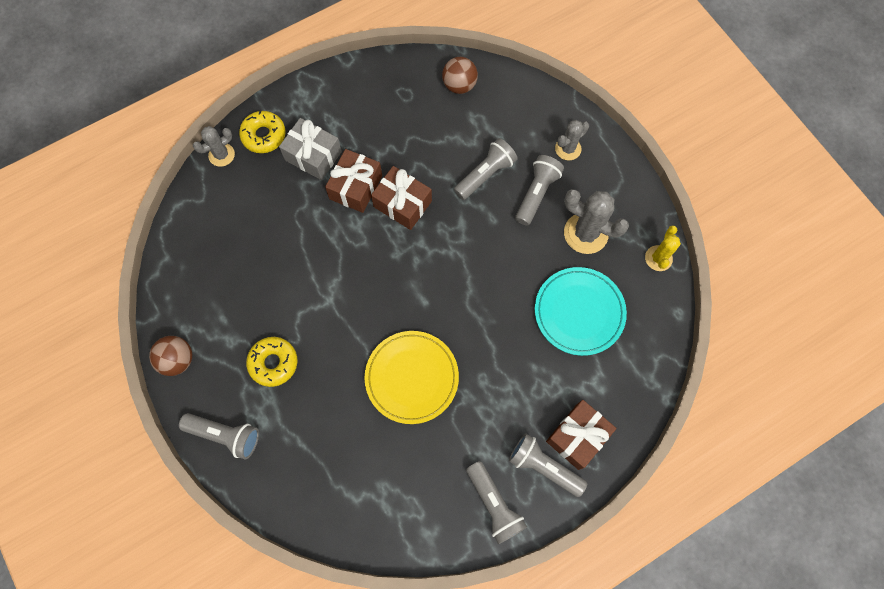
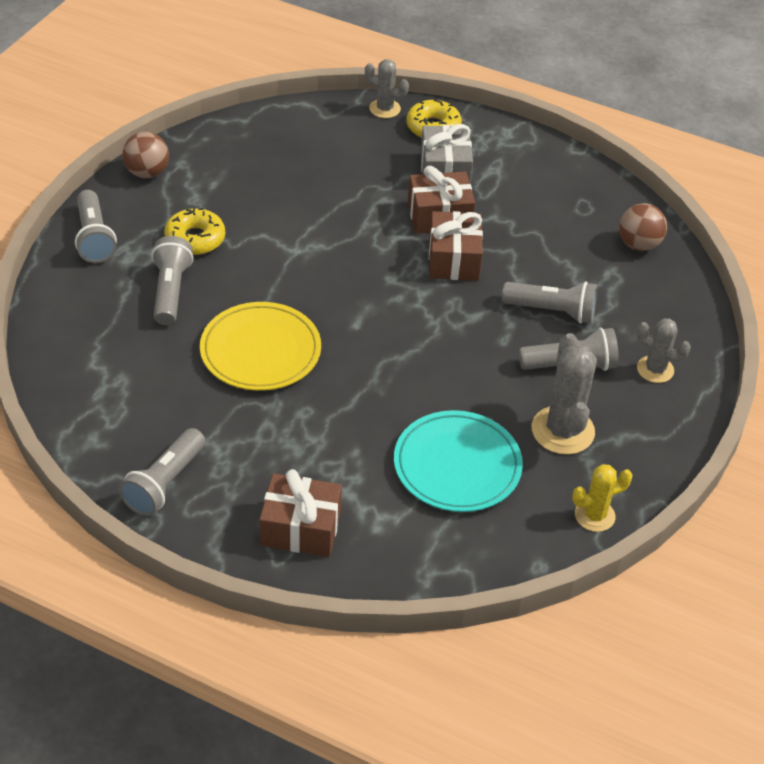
camera: 55 degrees right, 25 degrees down
grey flashlight [509,433,587,497] -> grey flashlight moved to [151,236,193,325]

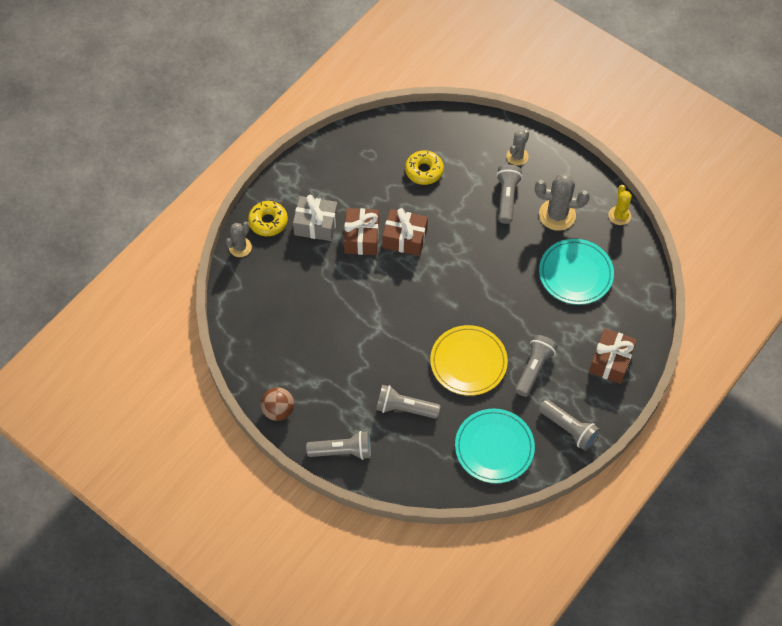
camera: 75 degrees left, 15 degrees up
yellow donut [164,207,225,255] -> yellow donut moved to [405,150,444,185]
grey flashlight [502,282,597,323] -> grey flashlight moved to [515,335,558,397]
brown ball [619,203,667,251] -> none
none -> turquoise plate [455,409,535,483]

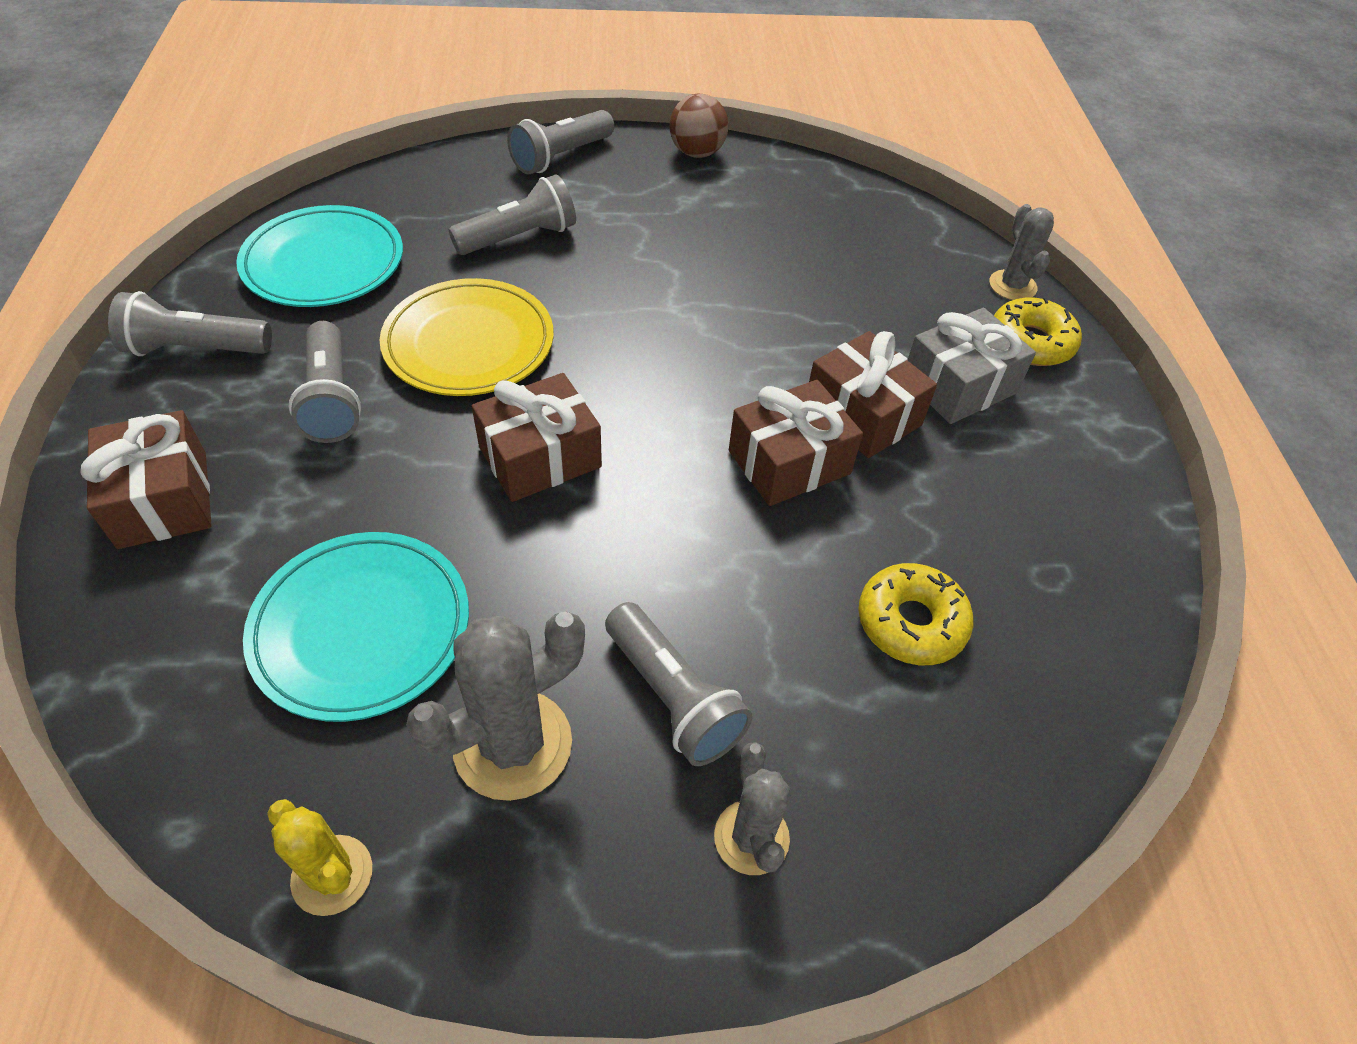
camera: 135 degrees right, 10 degrees down
none -> brown gift [472,373,602,502]

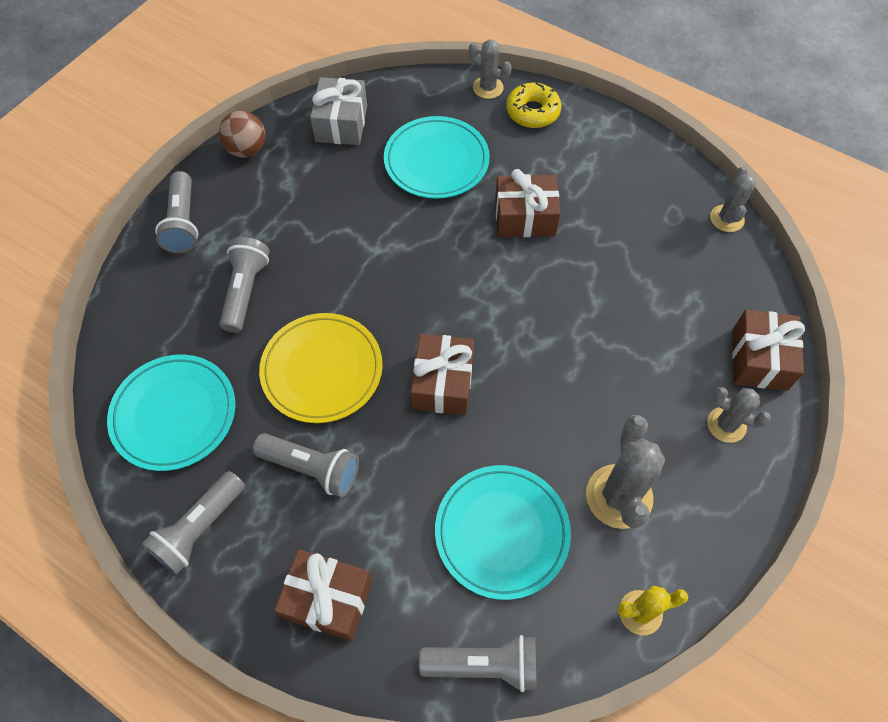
camera: 50 degrees left, 10 degrees up
grey flashlight [605,602,753,766] -> grey flashlight moved to [419,635,537,692]
brown gift [729,380,863,506] -> brown gift moved to [732,309,805,391]
yellow donut [858,563,973,665] -> none
grey gift [908,308,1036,424] -> grey gift moved to [310,77,367,145]
none -> turquoise plate [384,116,490,199]
none -> grey cactus [710,167,756,232]

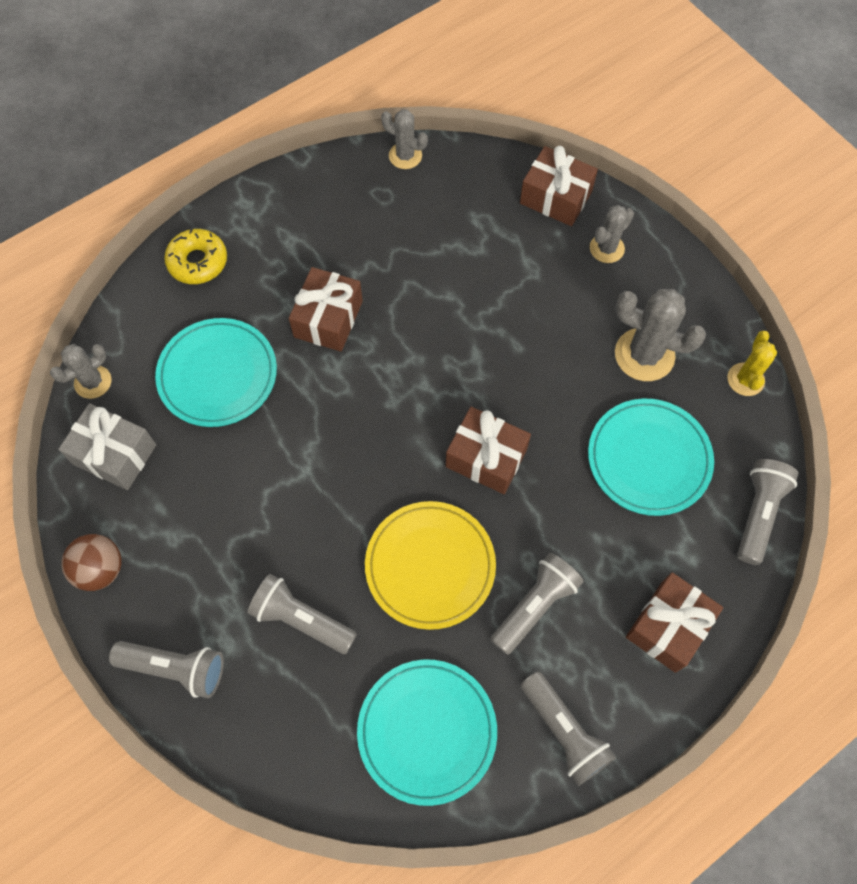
camera: 70 degrees left, 5 degrees up
grey cactus [469,40,512,99] -> grey cactus moved to [50,344,112,399]

